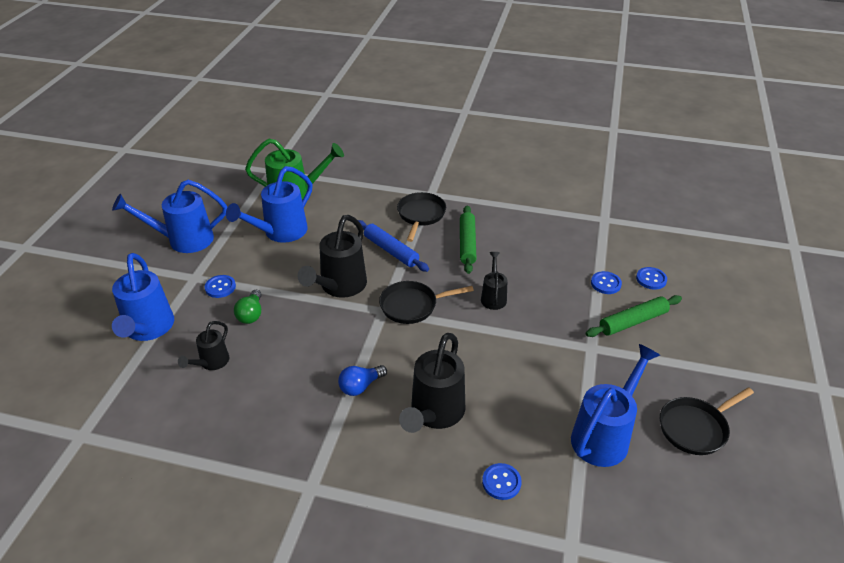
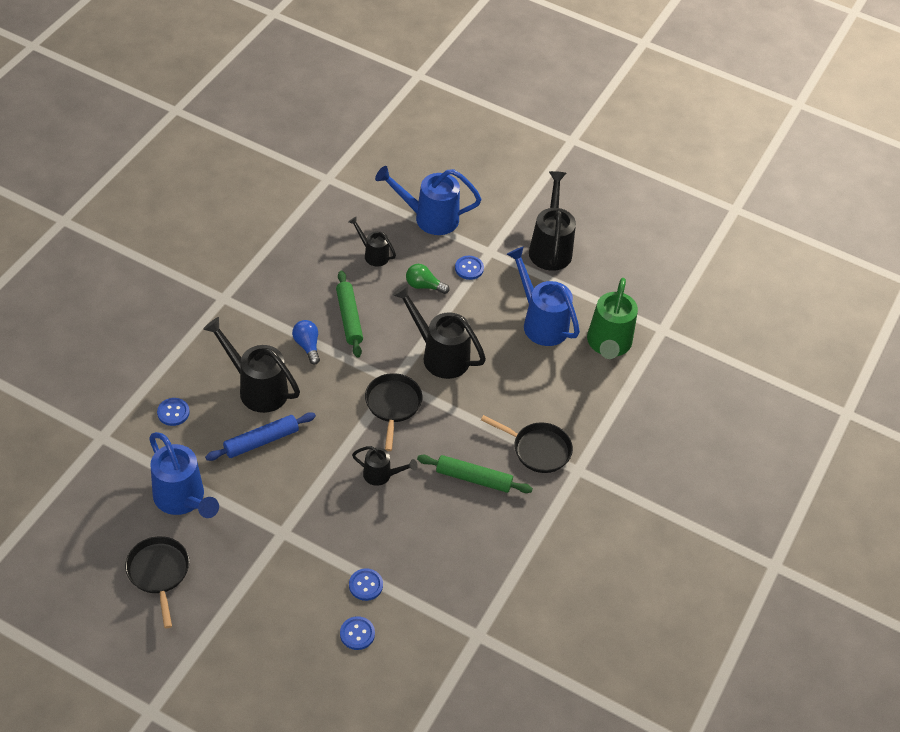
camera: 100 degrees right, 10 degrees up
blue watering can [112,179,227,253] -> black watering can [529,171,576,271]
blue rolling pin [358,220,429,272] -> blue rolling pin moved to [205,412,316,461]
green rolling pin [585,295,682,337] -> green rolling pin moved to [336,270,363,358]

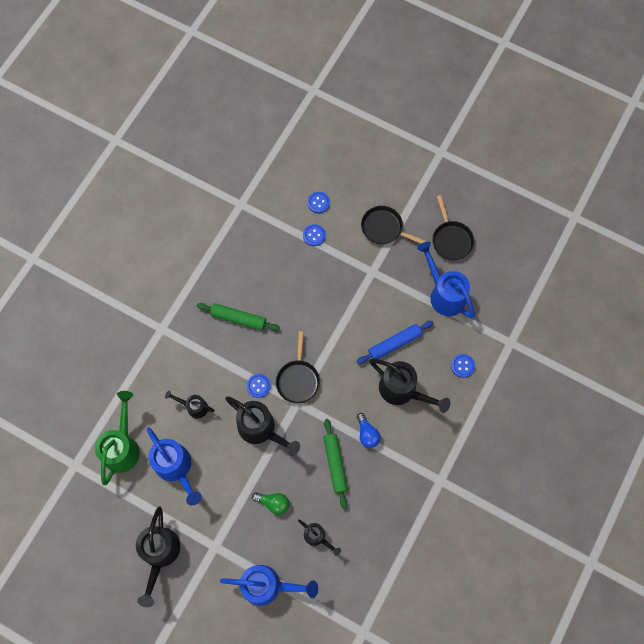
camera: 175 degrees left, 20 degrees up
black watering can [352,446,418,486] -> black watering can moved to [165,391,215,419]
blue button [455,256,484,280] -> blue button moved to [246,374,271,398]
black pan [481,415,573,473] -> black pan moved to [361,206,427,245]

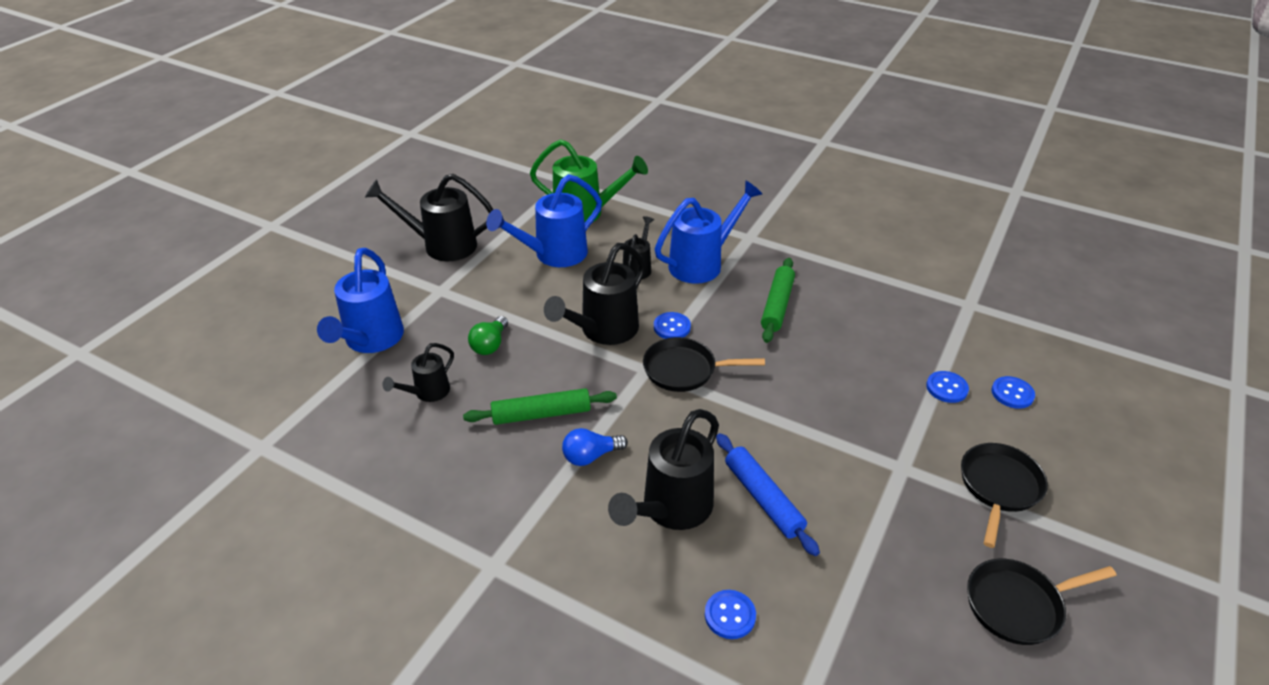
camera: 90 degrees right, 30 degrees down
blue watering can [417,241,475,318] -> blue watering can moved to [655,181,762,284]

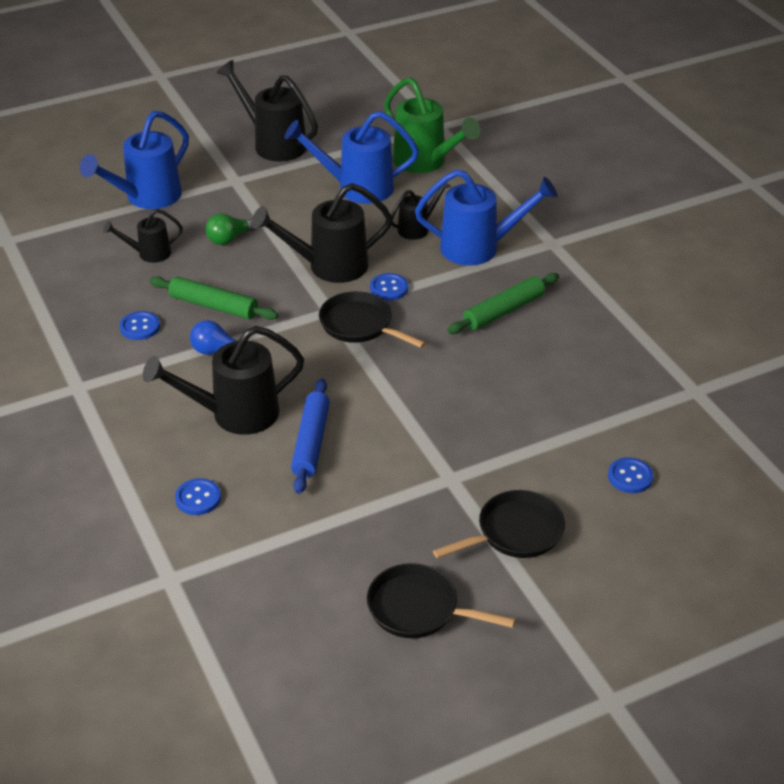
camera: 35 degrees right, 0 degrees up
blue button [926,371,969,403] -> blue button moved to [120,311,160,340]

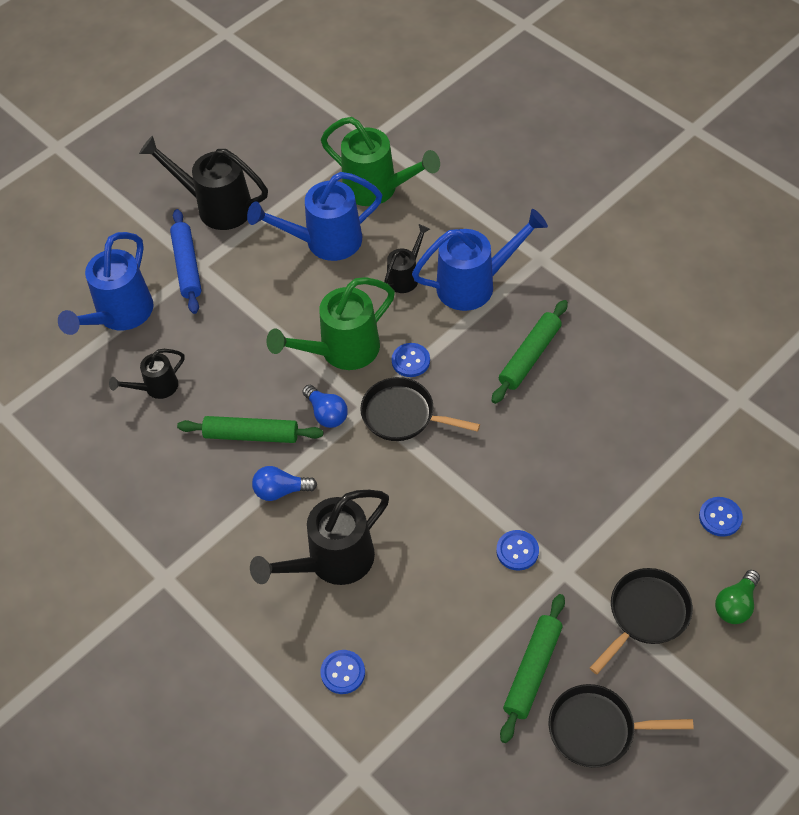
camera: 15 degrees left, 15 degrees up
blue button [120,311,160,340] -> blue button moved to [496,530,539,571]
green light bulb [205,213,256,245] -> green light bulb moved to [715,570,760,624]
black watering can [251,183,392,283] -> green watering can [267,277,395,370]
blue rolling pin [291,378,330,494] -> blue rolling pin moved to [170,209,202,314]
none -> blue light bulb [302,385,348,428]
none -> green rolling pin [500,594,565,743]

